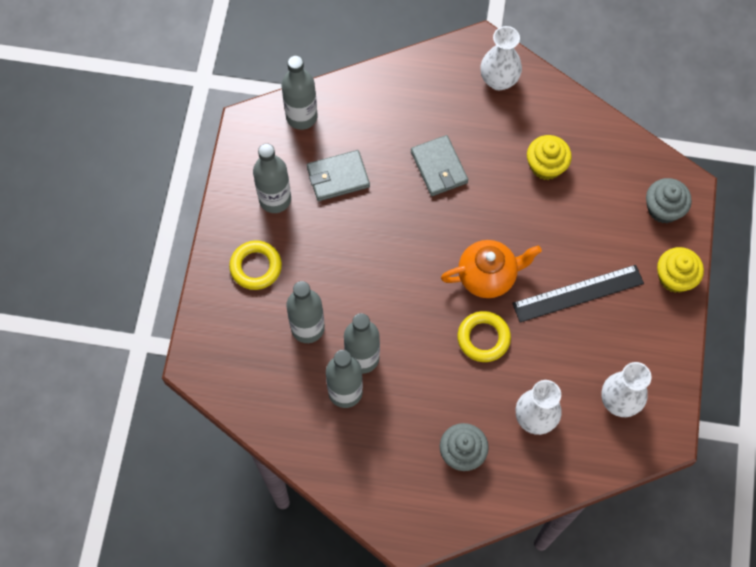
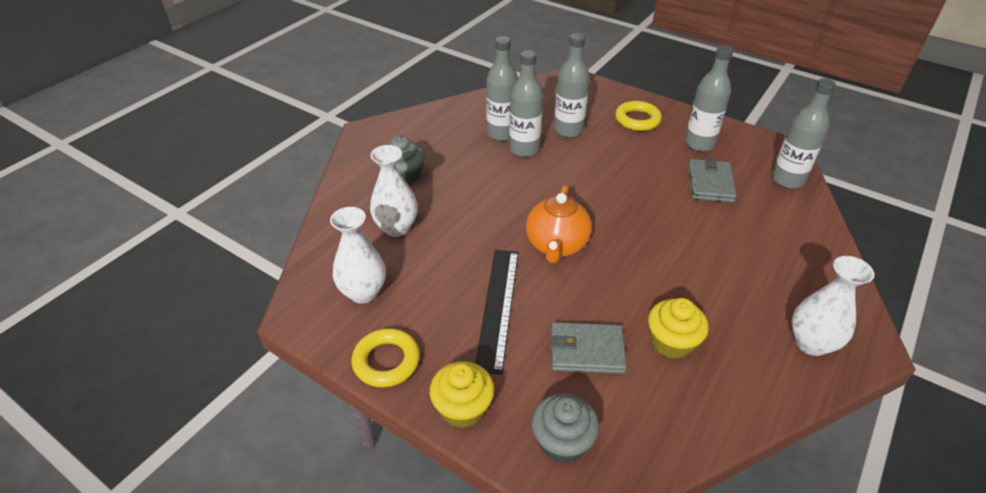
camera: 115 degrees right, 25 degrees down
grey wallet [411,135,468,196] -> grey wallet moved to [550,322,627,374]
yellow ring [457,311,511,362] -> yellow ring moved to [351,328,420,387]

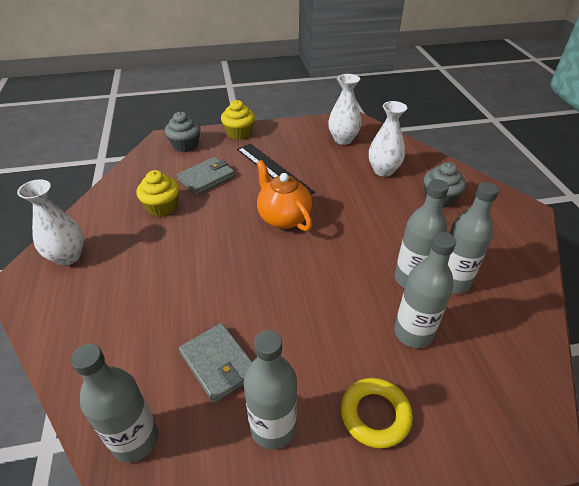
camera: 135 degrees right, 0 degrees up
yellow ring [351,328,420,387] -> none

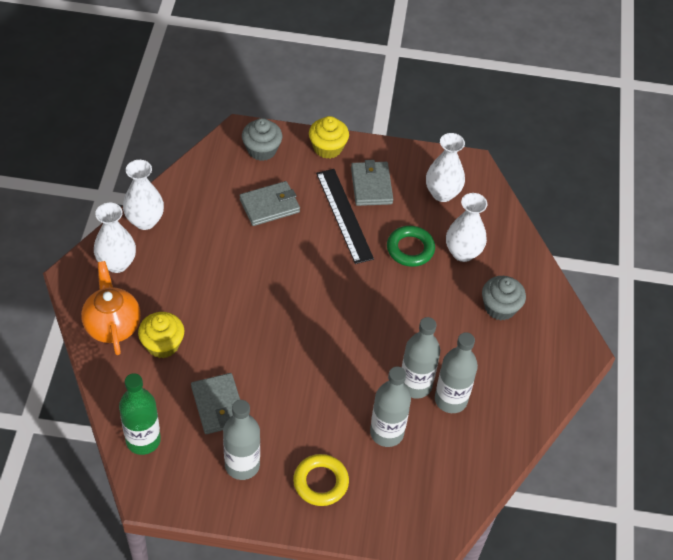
camera: 15 degrees right, 10 degrees up
grey bottle [71,344,158,463] -> green bottle [119,373,161,455]
yellow cupcake [136,170,179,217] -> yellow cupcake moved to [138,312,184,358]
orange teapot [257,160,312,231] -> orange teapot moved to [81,261,141,355]
none -> white vase [123,160,164,230]
none -> grey wallet [351,160,393,206]
none -> green ring [387,226,435,267]

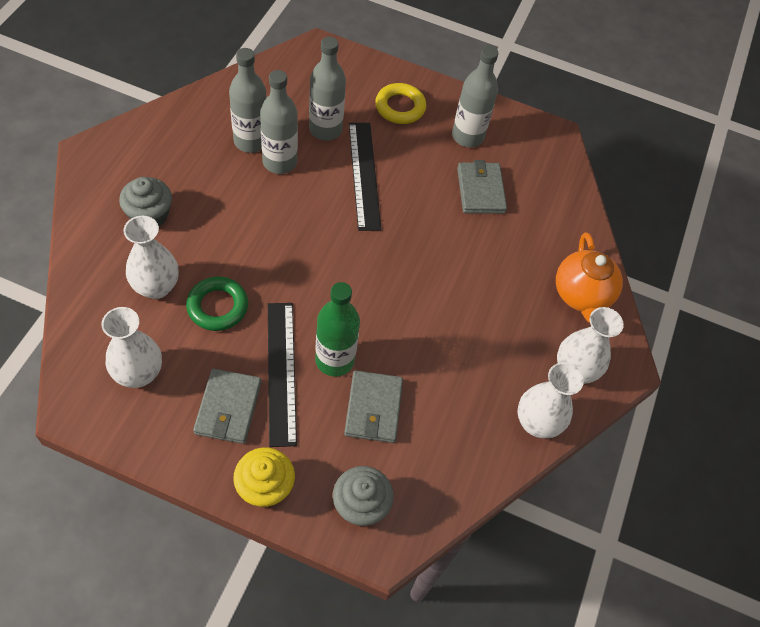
camera: 170 degrees left, 5 degrees up
green bottle [119,373,161,455] -> green bottle moved to [315,282,360,377]
yellow cupcake [138,312,184,358] -> none
grey wallet [239,181,300,226] -> grey wallet turned 75 degrees counterclockwise [344,370,403,443]
none -> black ruler [349,123,381,231]

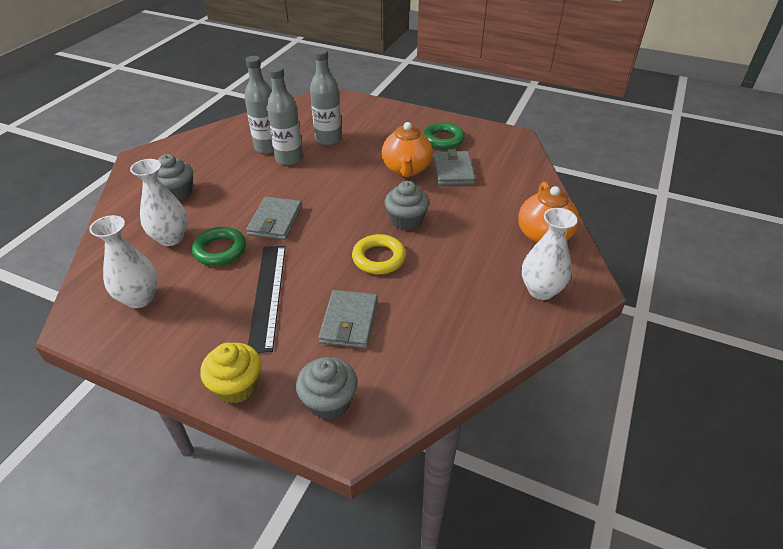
camera: 10 degrees right, 15 degrees down
grey wallet [193,369,261,444] -> grey wallet moved to [246,197,302,240]
green bottle [315,282,360,377] -> none
black ruler [349,123,381,231] -> none
yellow ring [375,83,426,124] -> yellow ring moved to [352,234,406,274]
grey bottle [452,46,499,147] -> green ring [423,122,465,149]
white vase [518,362,584,438] -> none
none -> orange teapot [382,122,433,177]
none -> grey cupcake [385,181,429,230]

